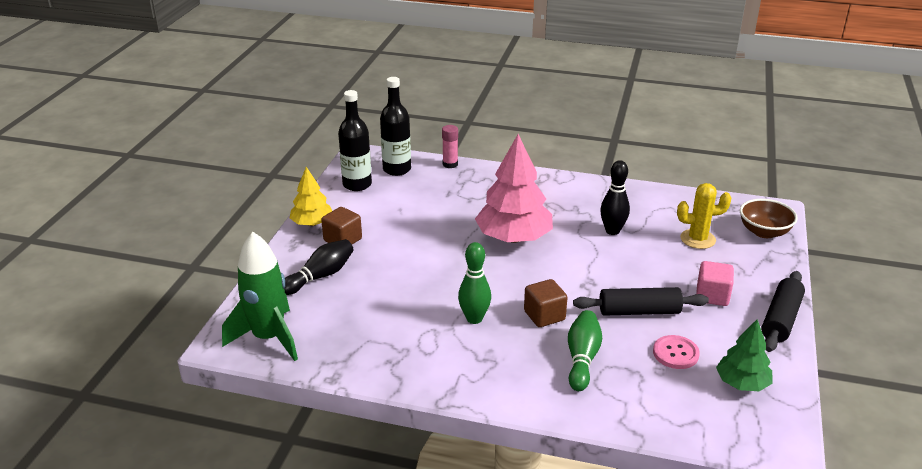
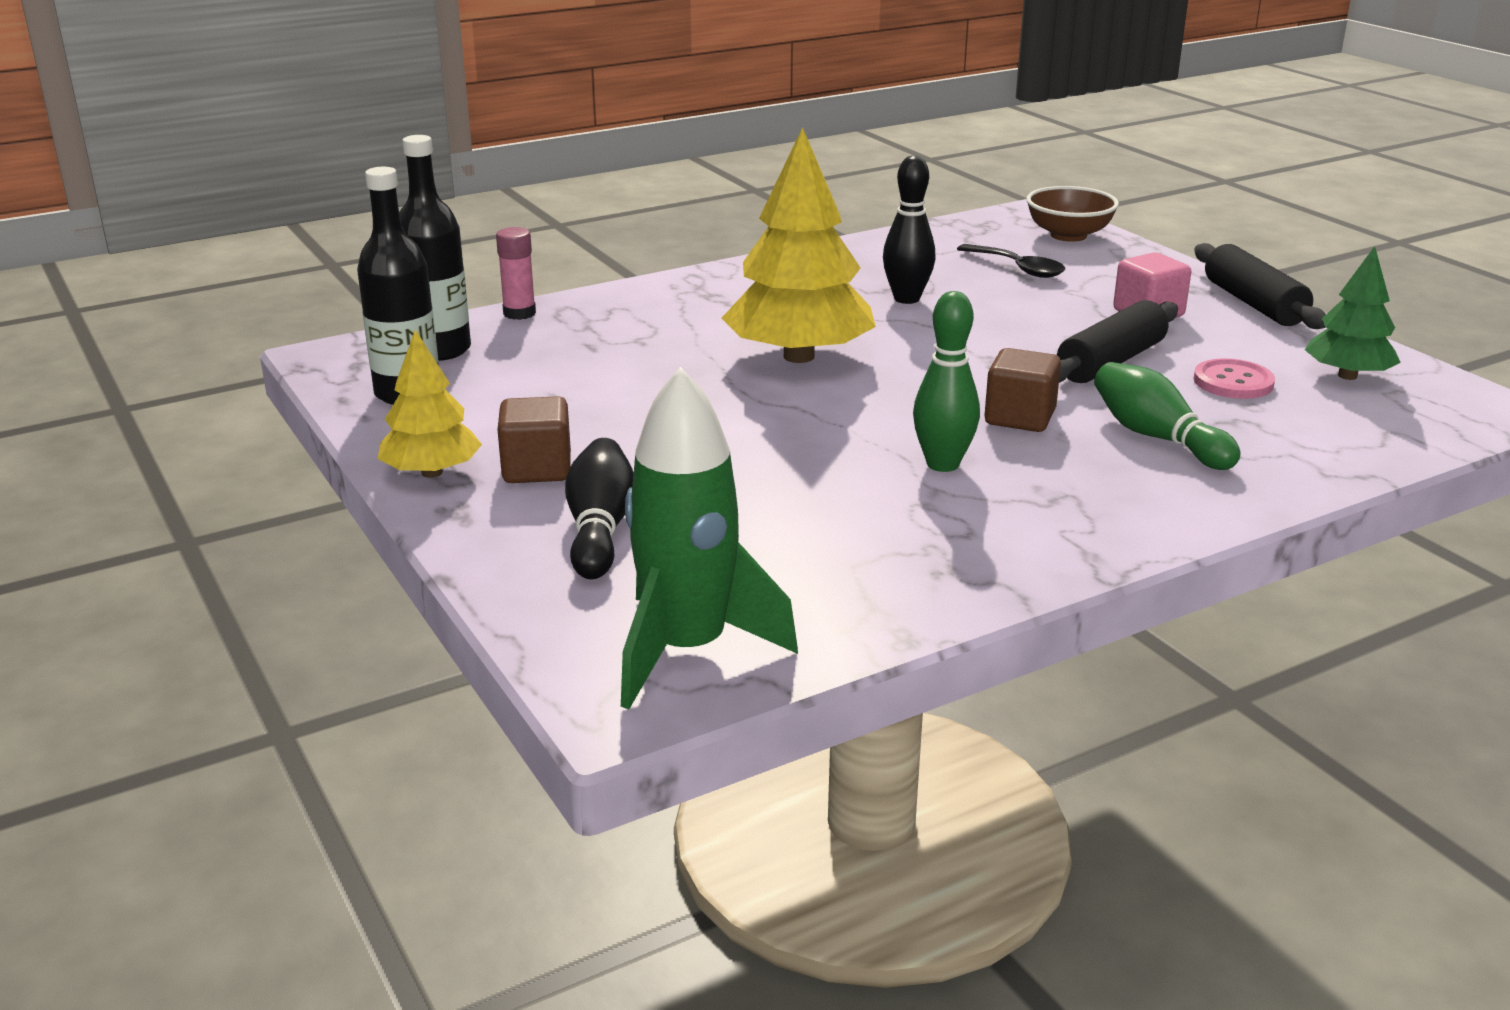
camera: 45 degrees left, 5 degrees down
pink tree [475,134,553,243] -> yellow tree [721,127,876,363]
yellow cactus [677,183,731,249] -> black spoon [957,244,1065,278]

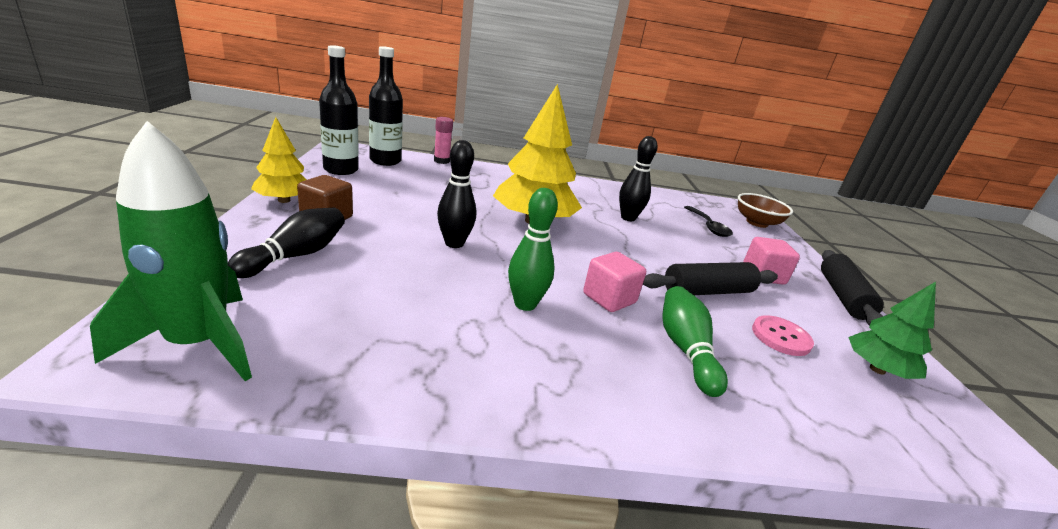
camera: 25 degrees right, 0 degrees up
brown cube [985,348,1061,432] -> pink cube [583,252,646,312]
none -> black bowling pin [437,140,476,248]

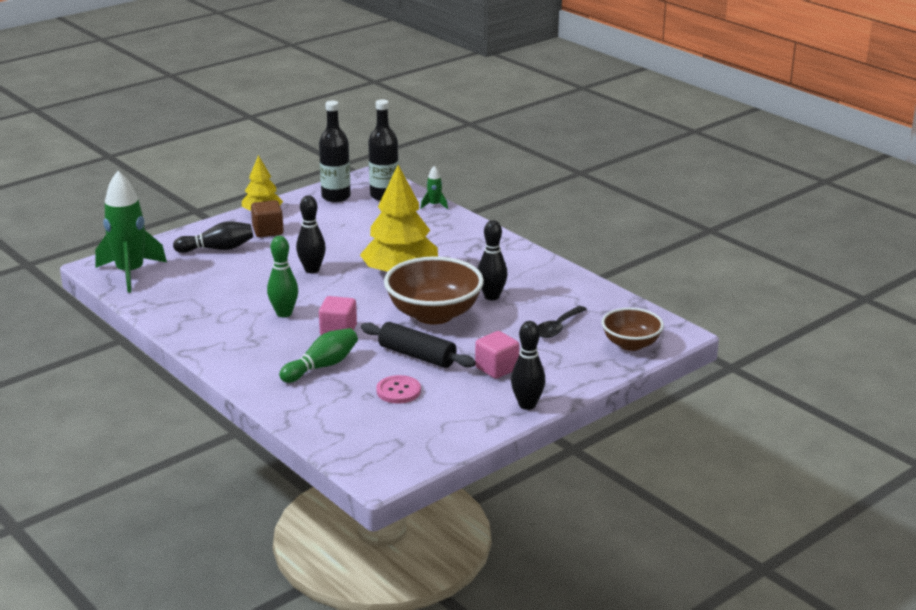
camera: 55 degrees right, 0 degrees up
pink glue stick [434,117,453,164] -> green rocket [421,166,448,209]
black rolling pin [821,250,884,326] -> black bowling pin [511,321,546,410]
green tree [848,282,936,379] -> none
none -> brown bowl [384,256,484,325]

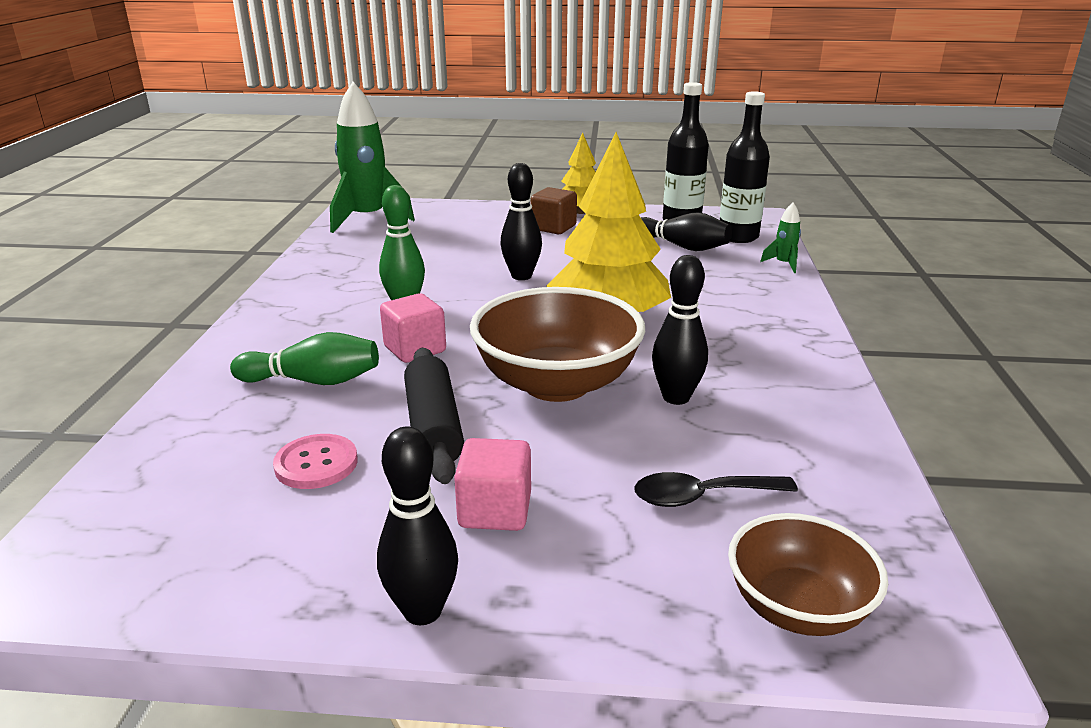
camera: 45 degrees right, 0 degrees up
black bowling pin [173,221,253,253] -> black bowling pin moved to [641,212,732,251]

